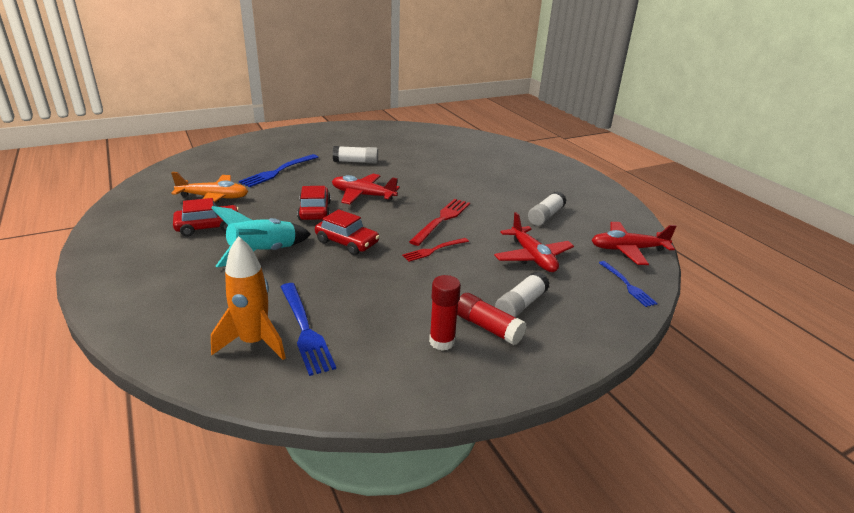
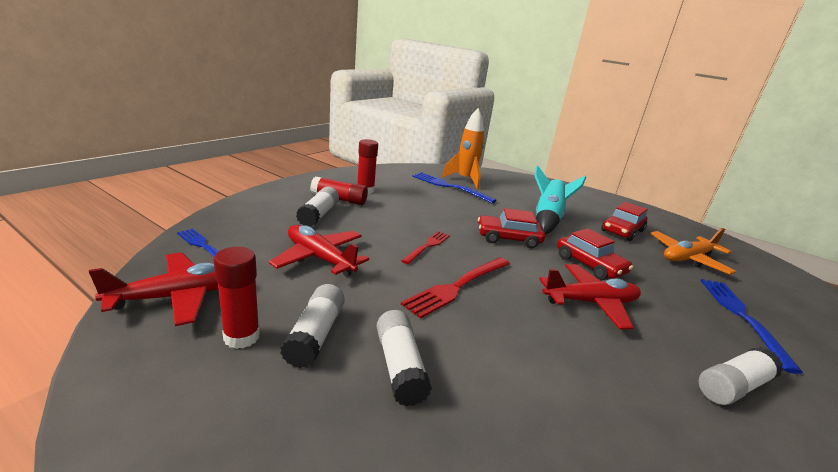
camera: 150 degrees right, 5 degrees down
red fork [409,199,470,246] -> red fork turned 45 degrees clockwise [401,258,510,319]
none -> red glue stick [214,247,260,349]
none -> white glue stick [376,310,432,406]

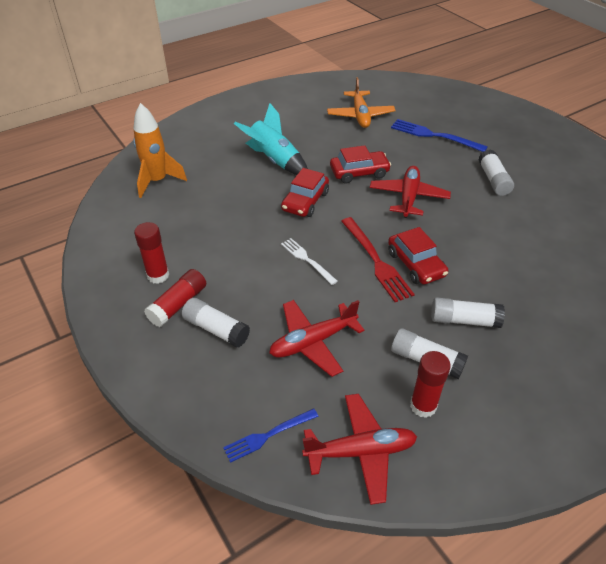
camera: 65 degrees left, 20 degrees up
red plane [89,252,218,326] -> red plane turned 90 degrees clockwise [302,394,417,505]
red fork [402,231,450,264] -> white fork [281,238,338,285]
blue fork [412,172,497,204] -> none
red car [601,202,648,241] -> red car moved to [388,227,448,284]

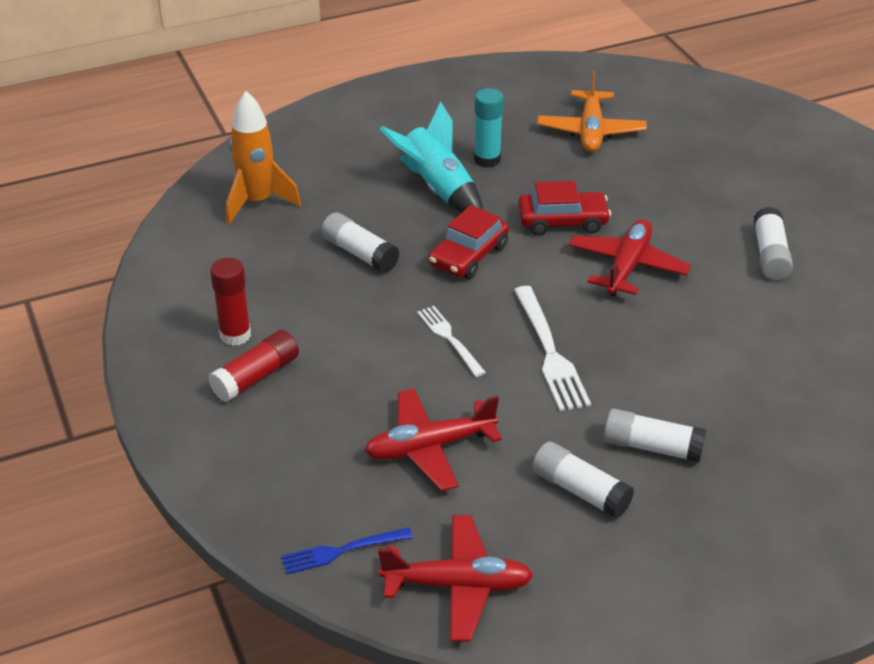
camera: 10 degrees right, 5 degrees down
white glue stick [182,298,250,348] -> white glue stick moved to [321,213,400,273]
red fork [341,217,415,302] -> white fork [514,286,591,411]
red car [388,227,448,284] -> none
blue fork [391,119,488,152] -> none
red glue stick [410,351,451,418] -> none
none -> turquoise glue stick [474,88,504,168]

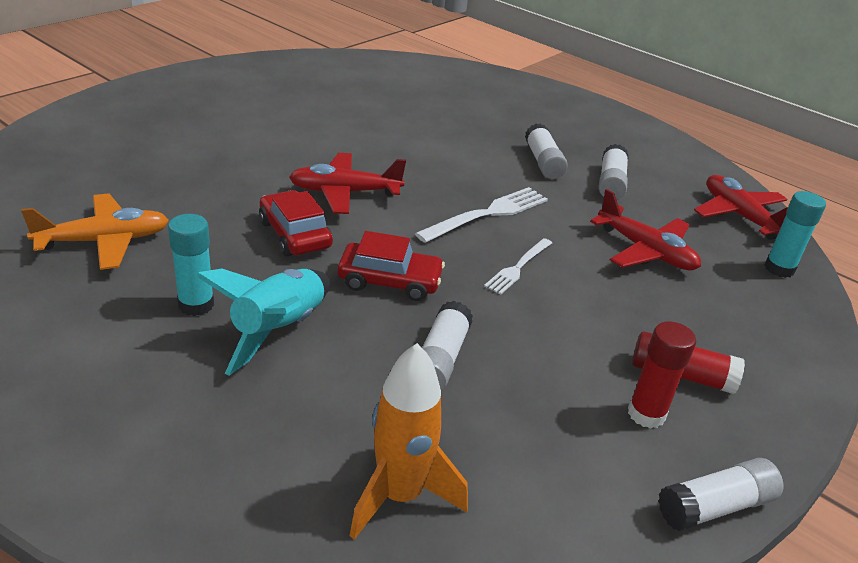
camera: 120 degrees left, 5 degrees down
blue fork [281,527,413,574] -> turquoise glue stick [764,191,826,278]
white glue stick [753,207,793,280] -> white glue stick moved to [658,458,784,531]

